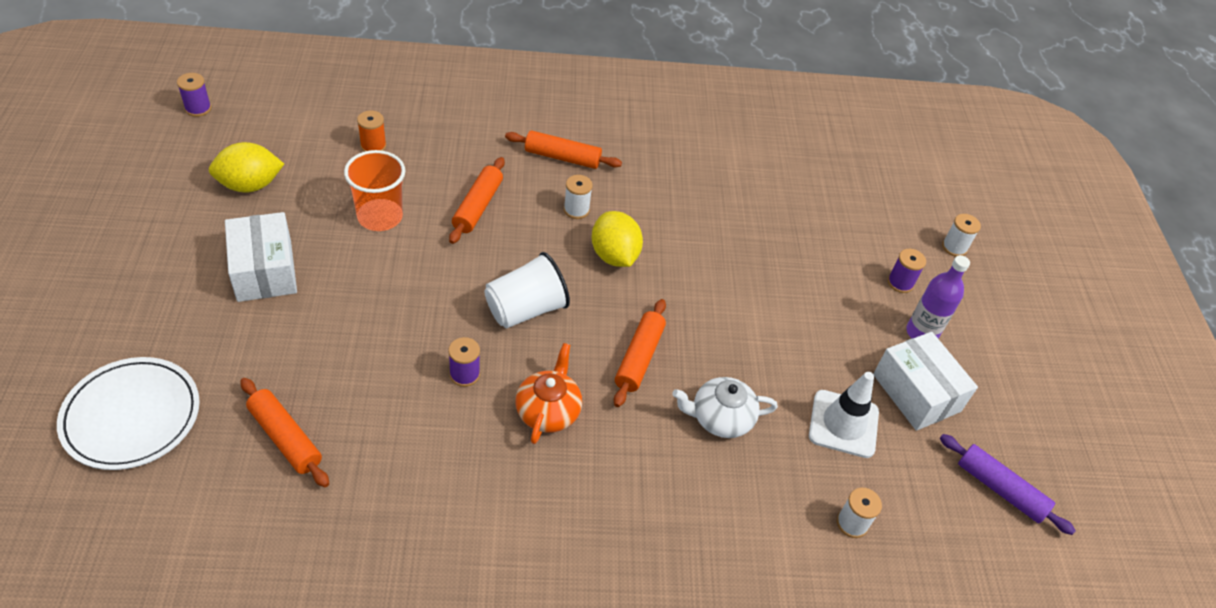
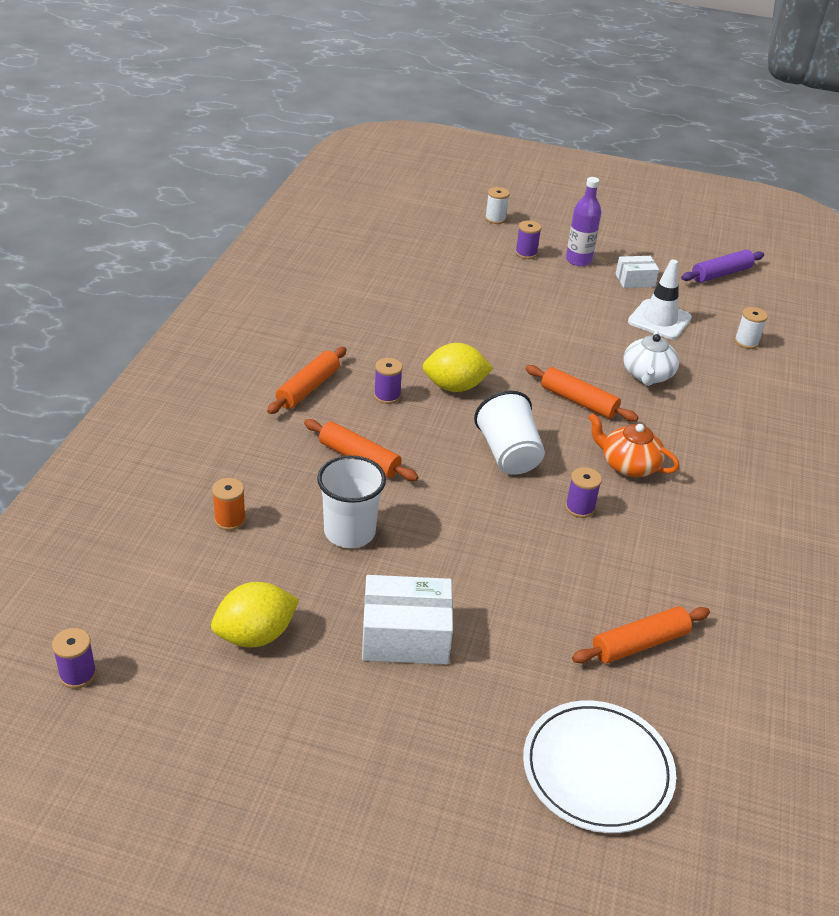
camera: 70 degrees left, 10 degrees down
yellow lemon [209,142,284,192] -> yellow lemon turned 60 degrees clockwise [211,582,299,647]
orange cup [344,150,405,231] -> white cup [317,455,386,548]
white spool [564,175,593,219] -> purple spool [374,358,403,404]
white box [873,332,978,431] -> white box [616,256,659,288], size x0.59

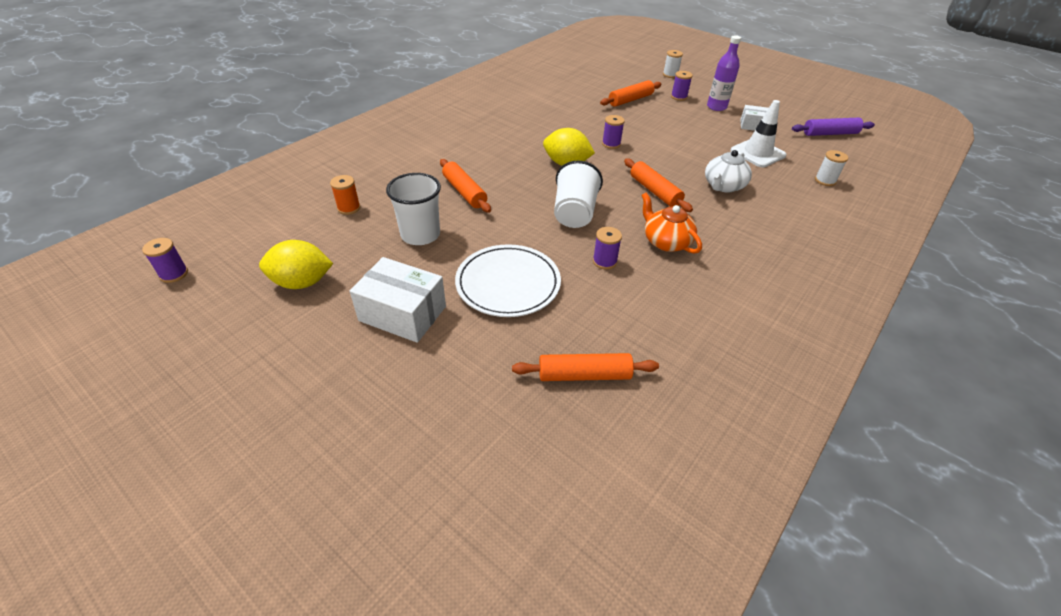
camera: 25 degrees right, 5 degrees up
orange rolling pin [267,347,347,414] -> orange rolling pin moved to [600,80,662,107]
purple spool [374,358,403,404] -> purple spool moved to [602,115,625,149]
white plate [523,700,676,833] -> white plate moved to [455,244,561,317]

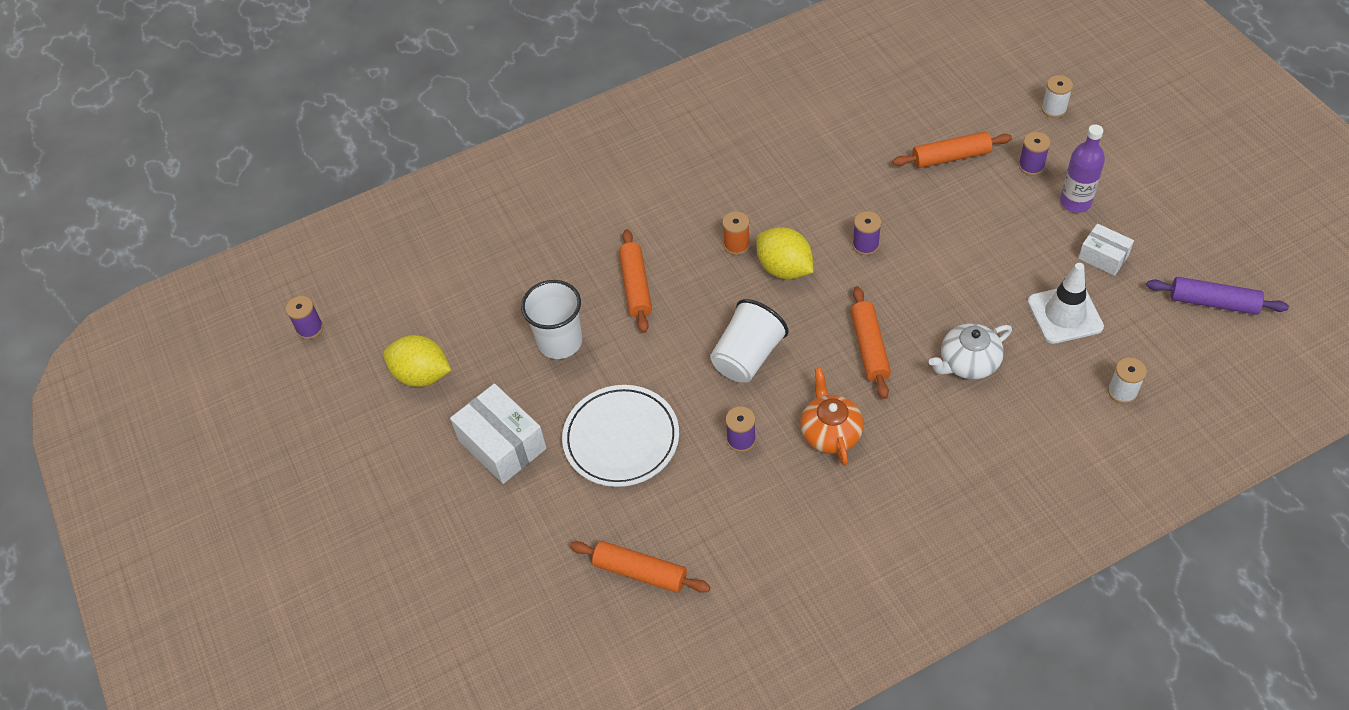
camera: 30 degrees right, 10 degrees up
orange spool [330,175,360,215] -> orange spool moved to [722,211,750,255]

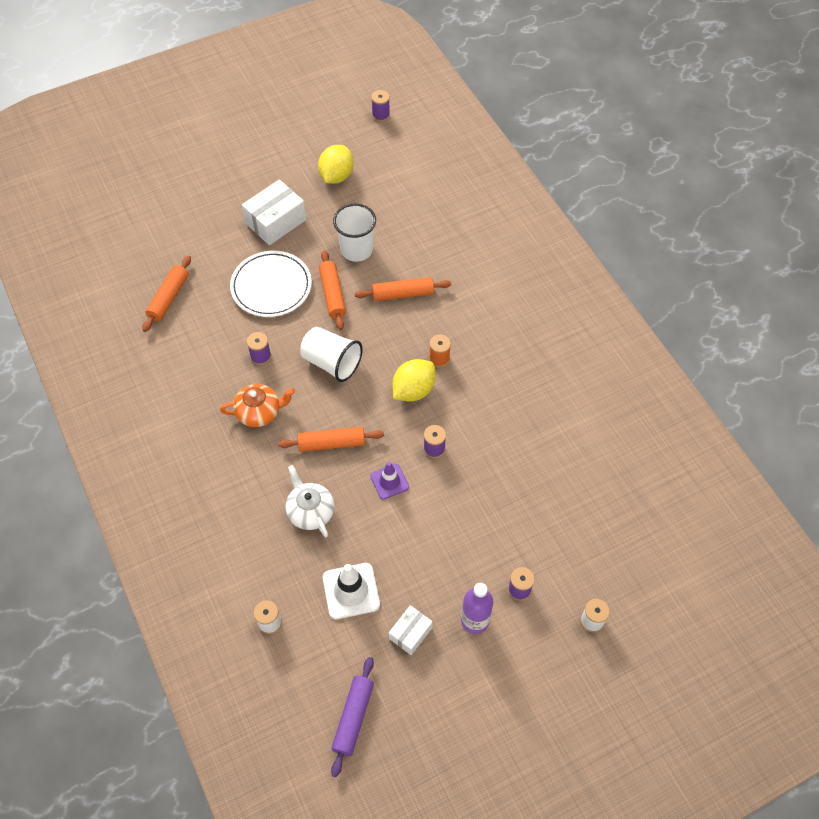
camera: 85 degrees right, 5 degrees up
orange rolling pin [892,131,1012,168] -> orange rolling pin moved to [319,251,346,330]
none -> purple traffic cone [370,462,409,500]

